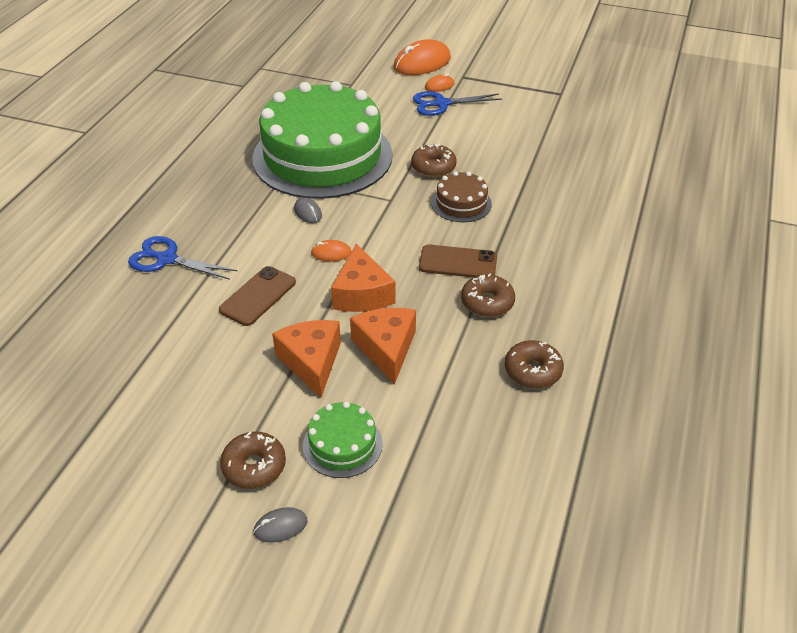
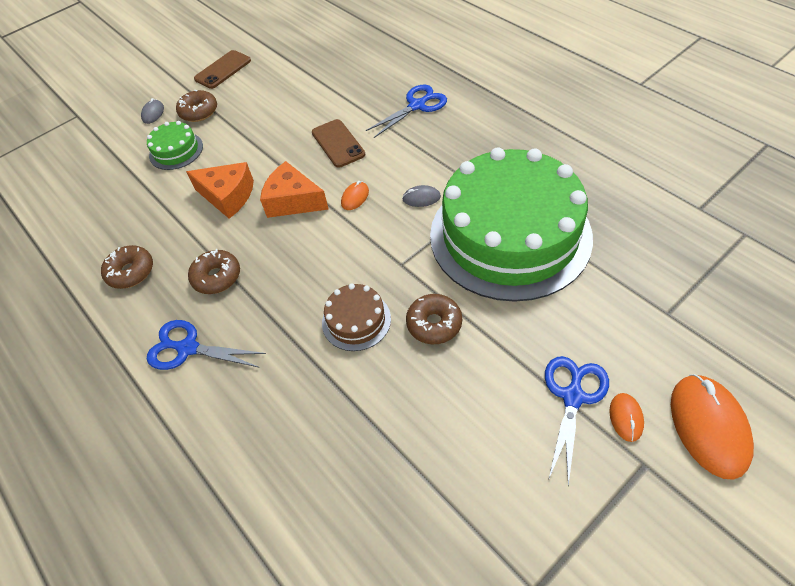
camera: 125 degrees right, 10 degrees up
orange cheese [272,320,341,398] -> none
brown phone [419,244,497,278] -> brown phone moved to [194,50,251,89]
none -> blue scissors [147,320,266,370]

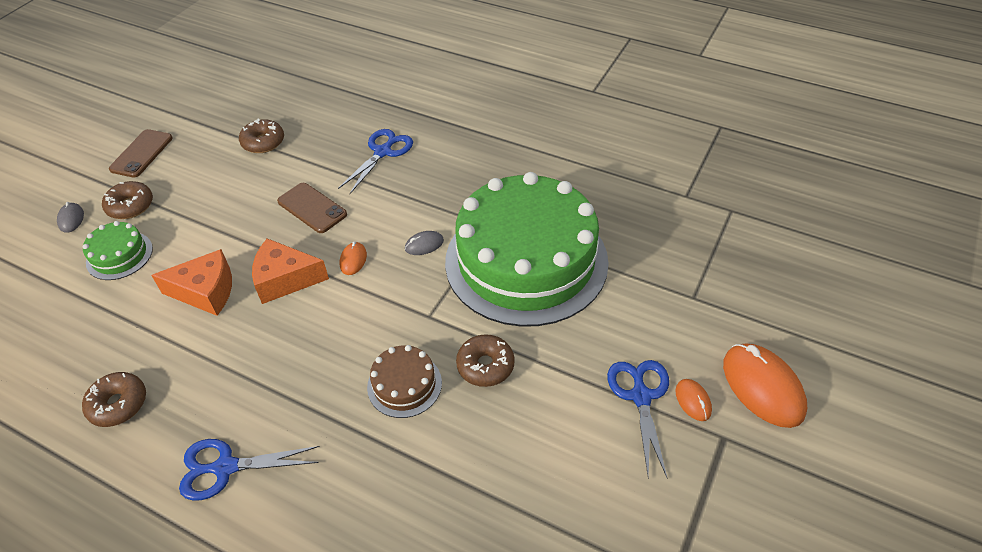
camera: 25 degrees left, 5 degrees down
brown donut [188,249,240,294] -> brown donut moved to [239,118,284,153]

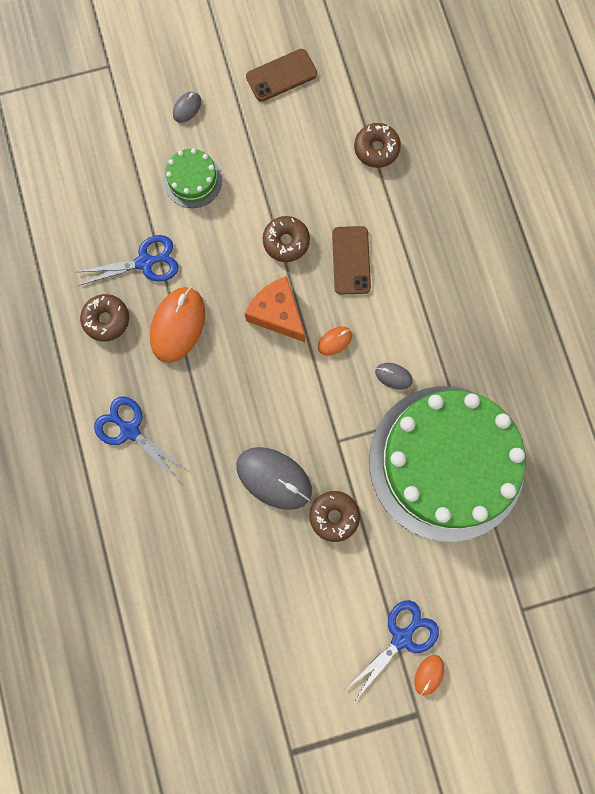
camera: 45 degrees right, 30 degrees up
brown donut [102,181,153,219] -> brown donut moved to [263,216,310,262]
orange cheese [151,249,232,316] -> none
blue scissors [338,129,413,194] -> blue scissors moved to [77,235,179,286]
brown cake [367,345,442,418] -> grey mouse [237,447,312,510]
orange mouse [723,344,807,428] -> orange mouse moved to [150,287,205,363]

